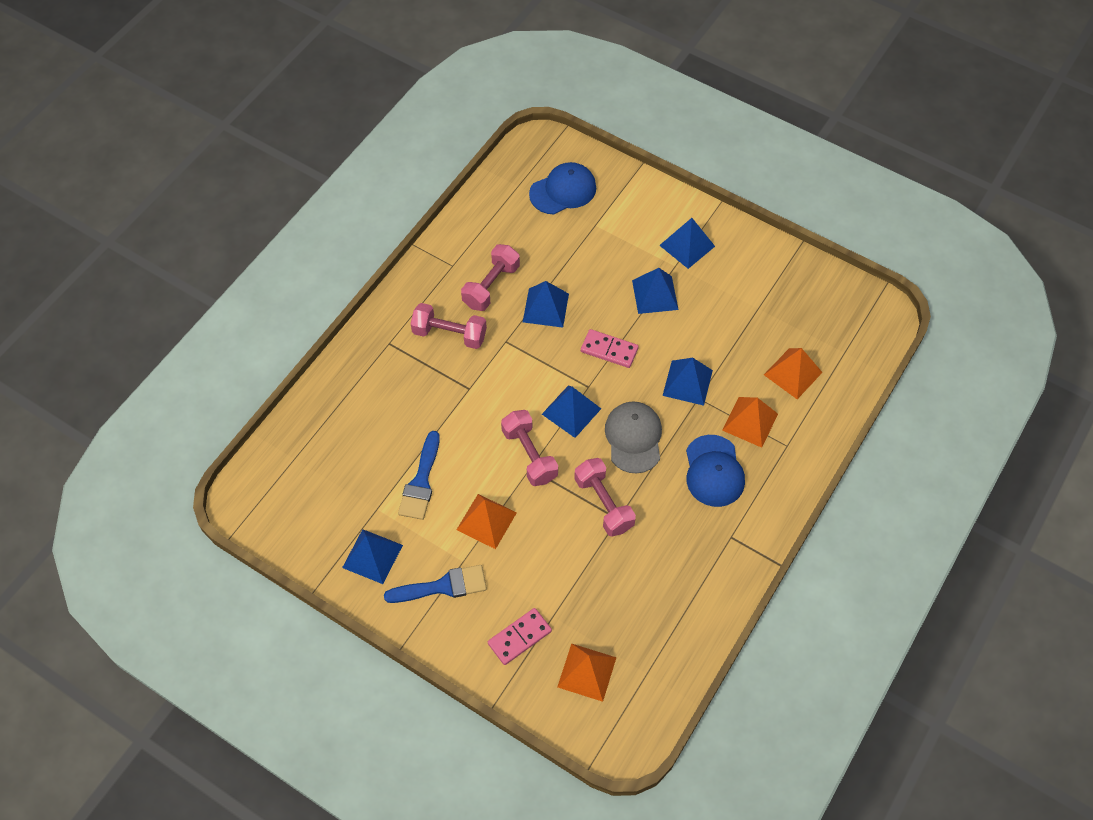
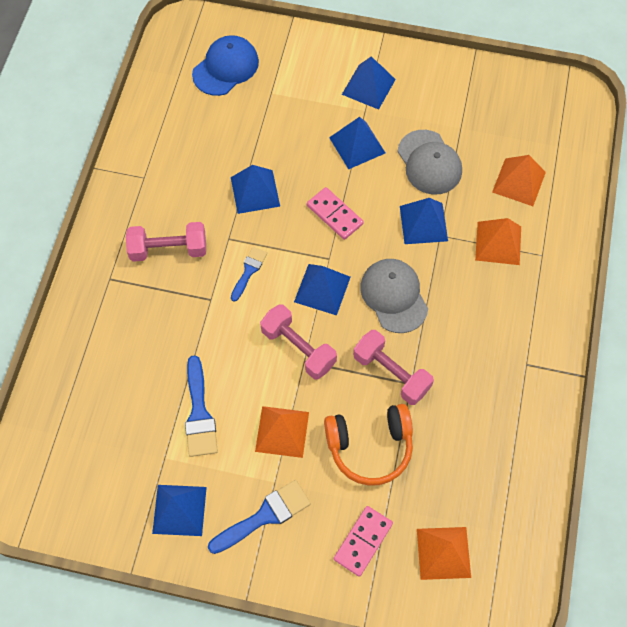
camera: 20 degrees left, 5 degrees up
pink dumbbell [461,244,520,311] -> none
pink domino [581,329,639,368] -> pink domino turned 45 degrees clockwise [307,187,364,240]
blue cap [686,435,745,507] -> none
none -> blue brush [231,247,267,302]
none -> orange headphones [324,404,413,486]
none -> grey cap [397,130,462,195]

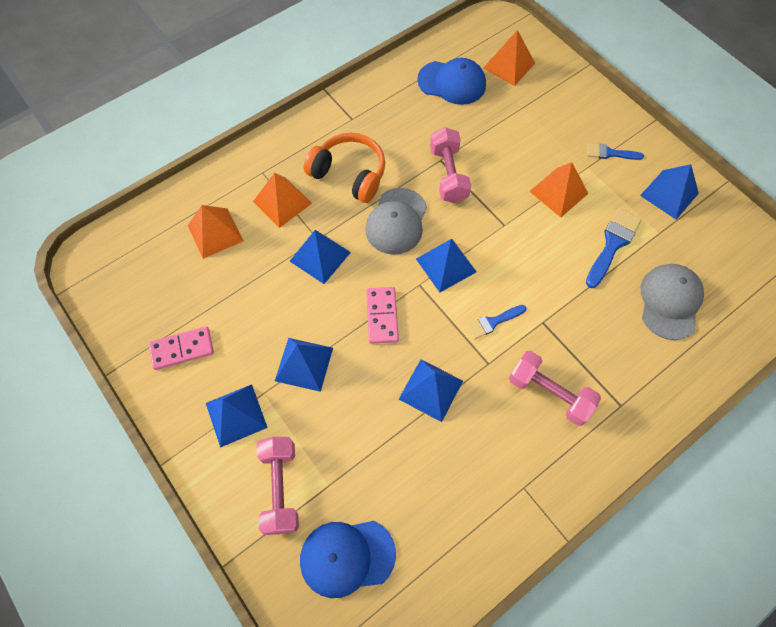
camera: 140 degrees left, 0 degrees up
blue brush [208,480,311,554] -> blue brush [587,143,644,160], size x0.62
pink dumbbell [260,304,337,379] -> pink dumbbell moved to [257,437,299,535]
orange headphones [324,404,413,486] -> orange headphones moved to [304,133,385,203]
pink domino [334,506,393,577] -> pink domino moved to [149,326,214,370]
grey cap [397,130,462,195] -> grey cap moved to [641,264,704,340]
none -> blue cap [417,58,486,105]

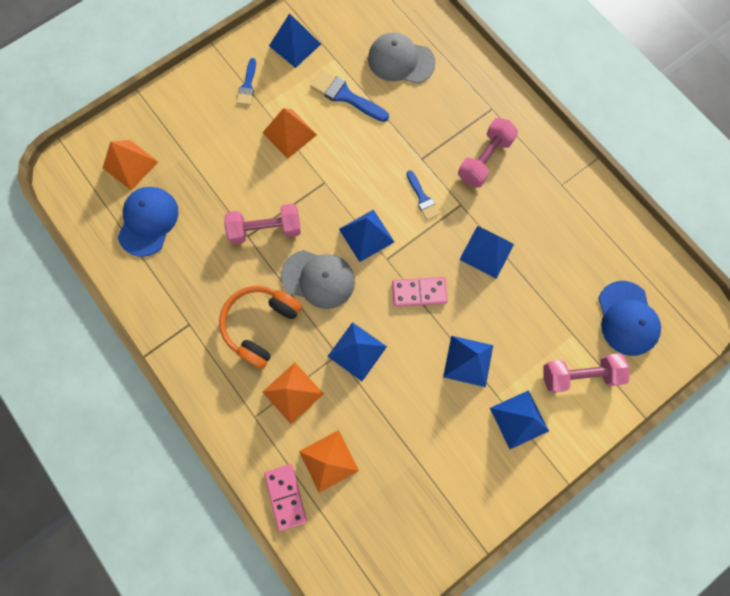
camera: 90 degrees left, 10 degrees up
pink domino [149,326,214,370] -> pink domino moved to [264,464,307,531]

